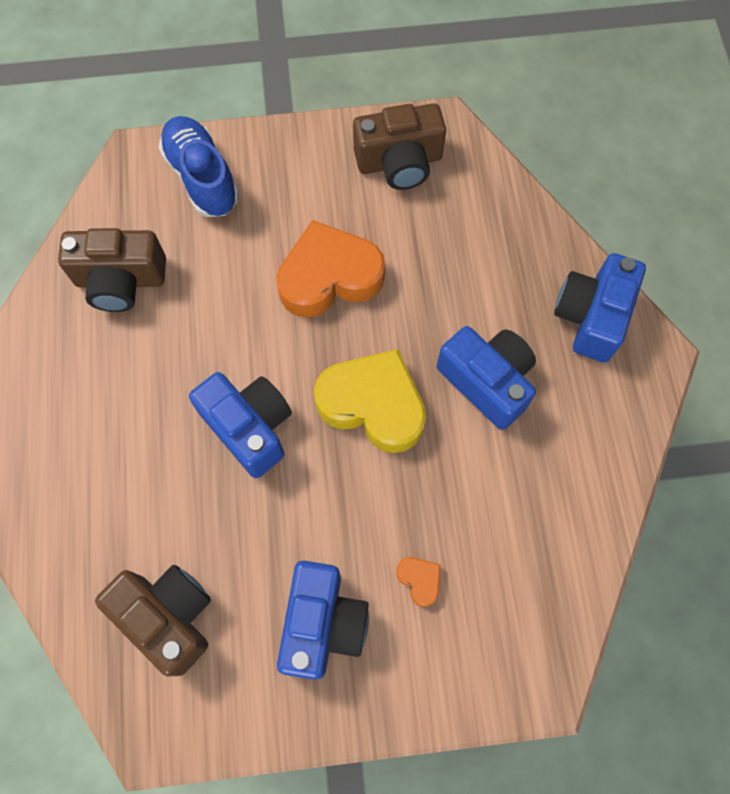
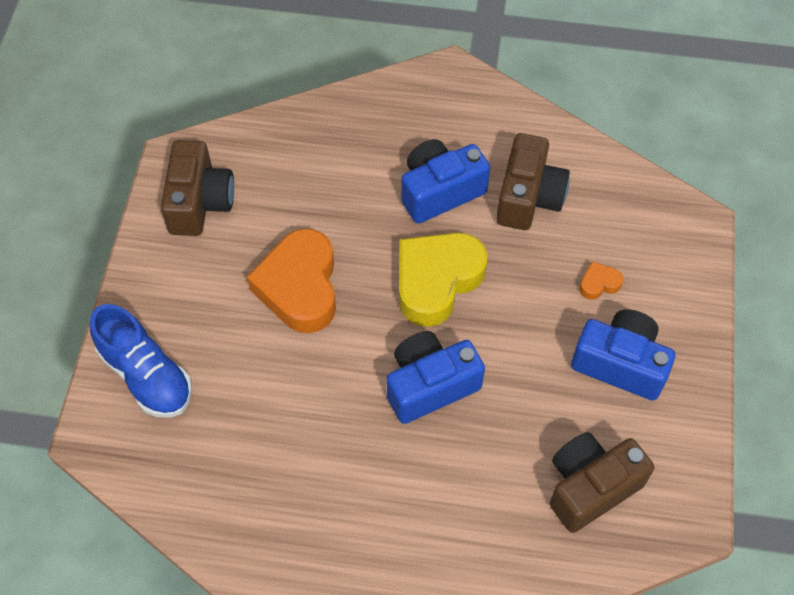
camera: 75 degrees left, 10 degrees down
brown camera [58,228,166,312] -> brown camera moved to [496,133,570,230]
blue shoe [158,116,239,217] -> blue shoe turned 120 degrees counterclockwise [90,304,192,418]
blue camera [554,253,646,362] -> none

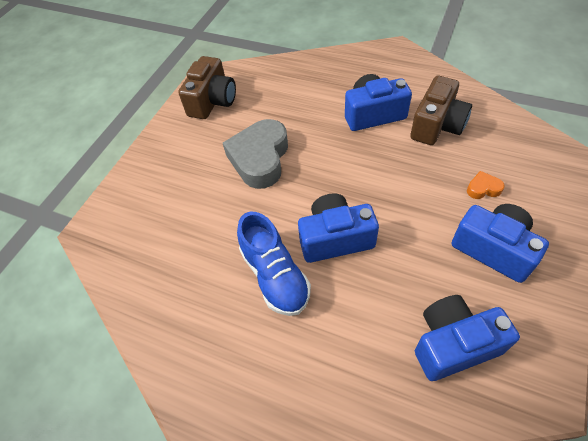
camera: 20 degrees right, 5 degrees down
blue shoe [90,304,192,418] -> blue shoe moved to [237,212,311,316]
orange heart [247,228,336,333] -> grey heart [223,119,288,189]
yellow heart [399,233,488,327] -> none
brown camera [550,432,654,533] -> blue camera [415,295,520,381]

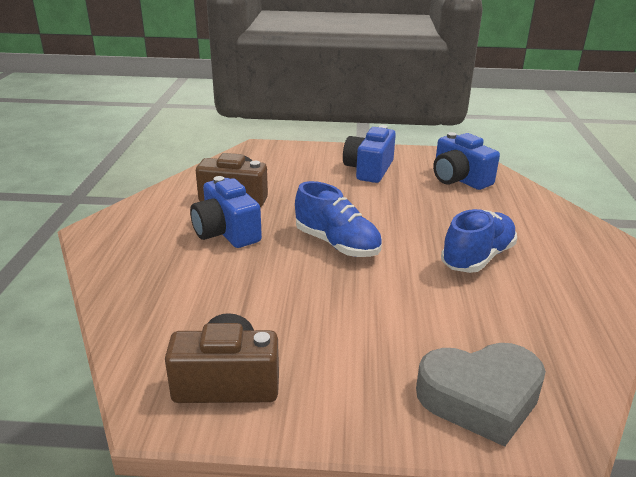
camera: 115 degrees left, 25 degrees down
grey heart [223,119,288,189] -> grey heart moved to [416,343,546,447]
blue camera [298,193,379,263] -> none
orange heart [467,171,505,199] -> none
none -> blue shoe [295,181,382,257]

